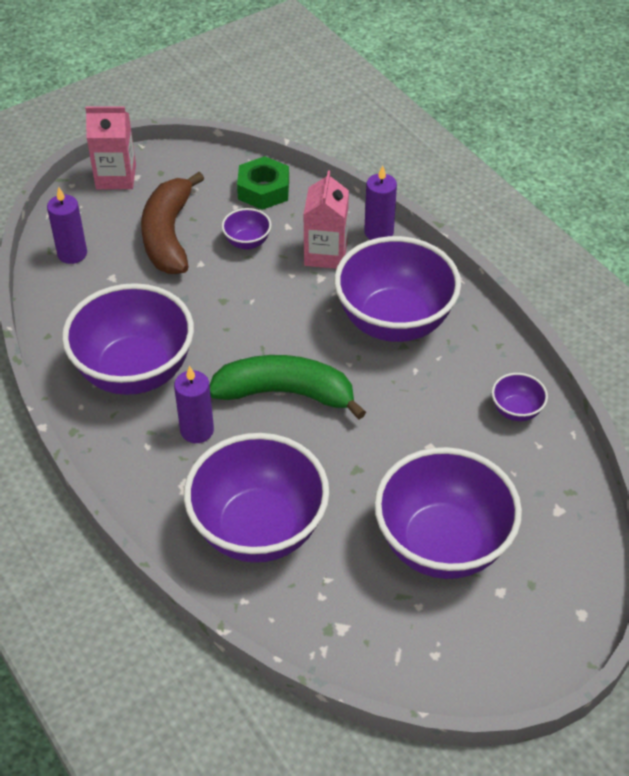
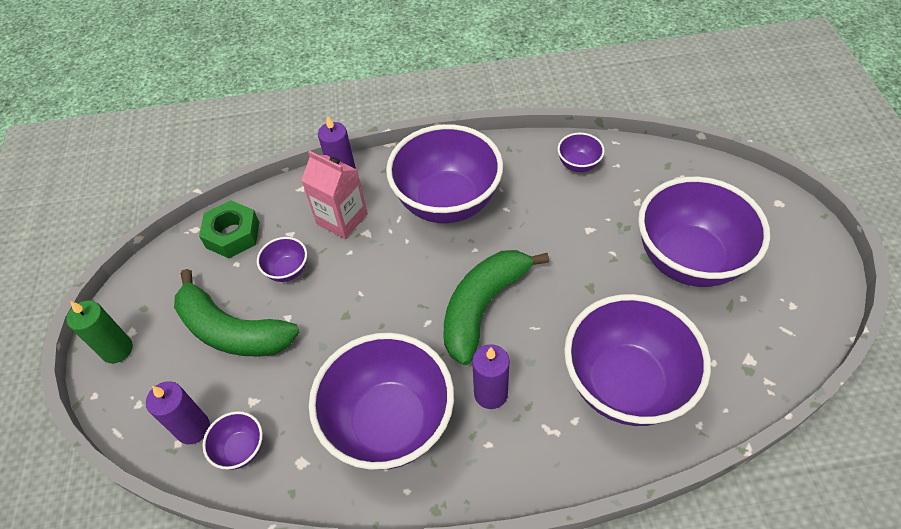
camera: 60 degrees left, 5 degrees up
pink carton [85,106,136,189] -> green candle [66,300,133,363]
brown banana [141,172,204,274] -> green banana [174,269,299,356]
none -> purple bowl [203,411,263,470]

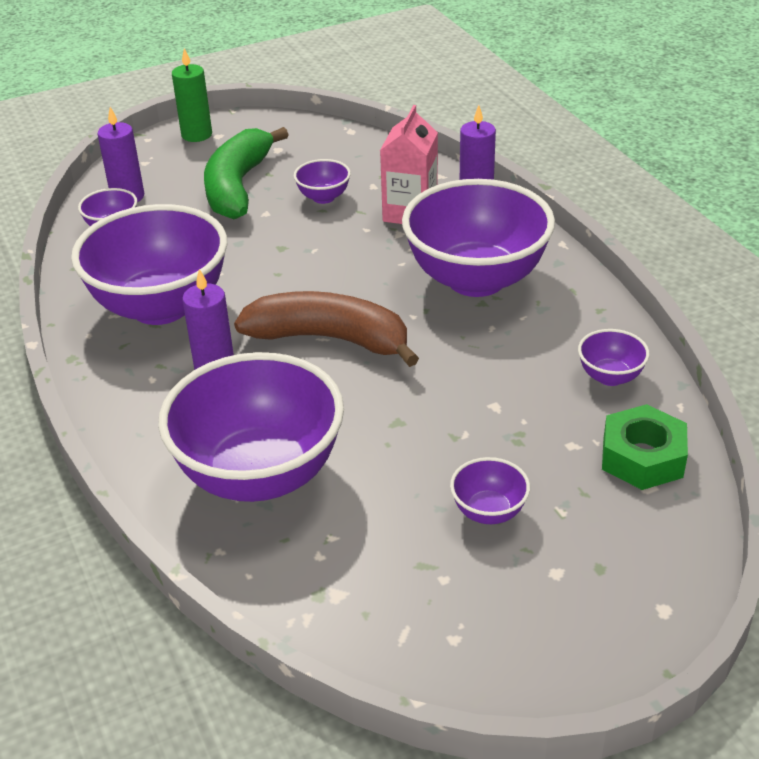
camera: 70 degrees right, 15 degrees down
green nut [199,200,259,258] -> green nut moved to [602,404,688,490]
green banana [444,250,549,365] -> brown banana [234,291,419,367]
purple bowl [638,177,770,287] -> purple bowl [450,457,530,524], size x0.43

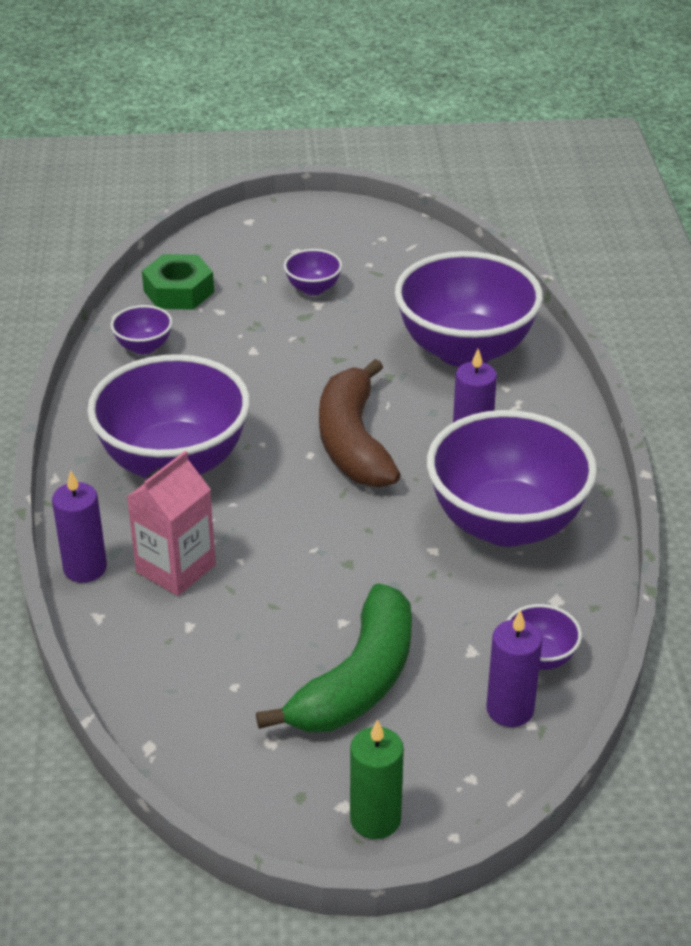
camera: 160 degrees left, 0 degrees up
brown banana [234,291,419,367] -> brown banana turned 45 degrees clockwise [319,359,401,487]
purple bowl [294,159,351,204] -> none

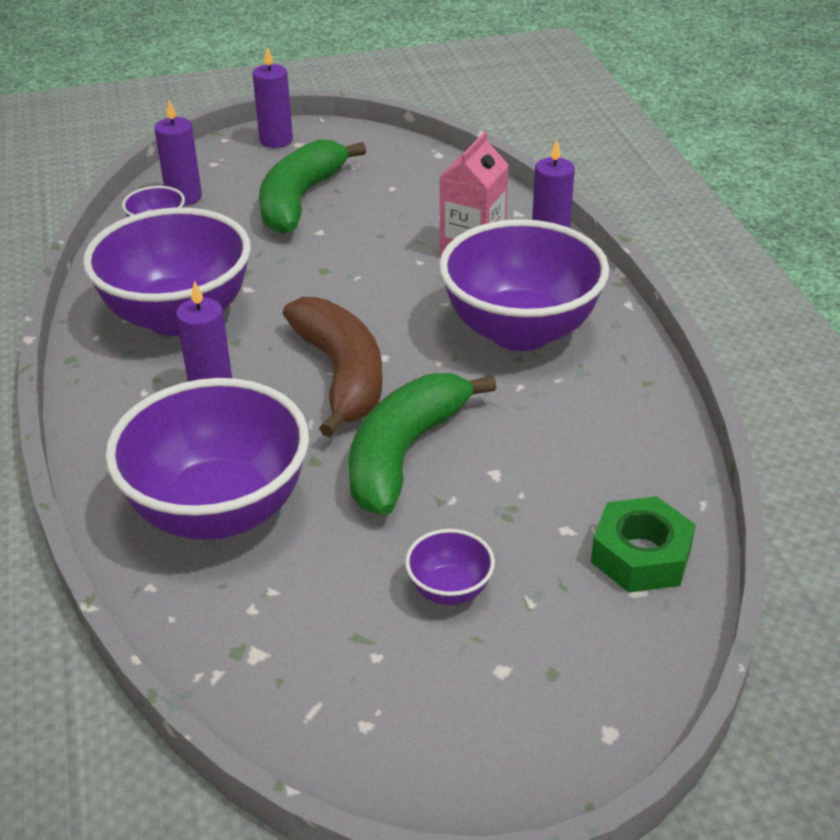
camera: 170 degrees right, 0 degrees up
purple bowl [111,305,173,354] -> none
green candle [350,719,404,839] -> purple candle [253,46,293,148]
none -> green banana [348,373,497,515]

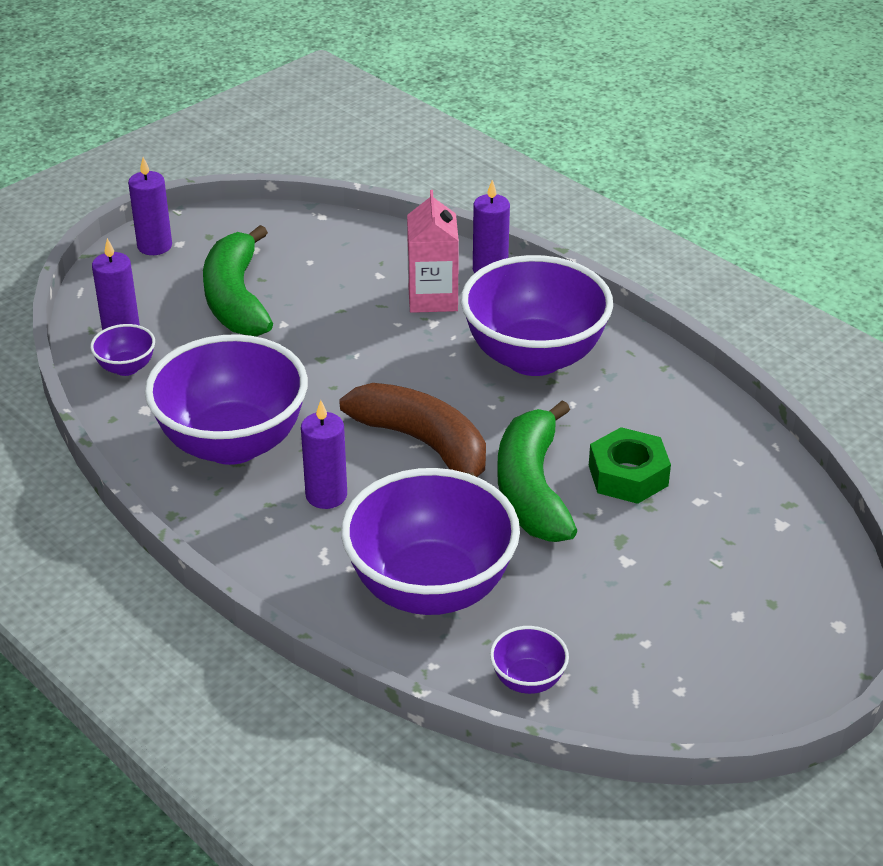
camera: 30 degrees left, 0 degrees up
purple bowl [405,529,495,605] -> purple bowl moved to [490,626,569,694]
green nut [591,496,696,592] -> green nut moved to [589,427,671,504]

